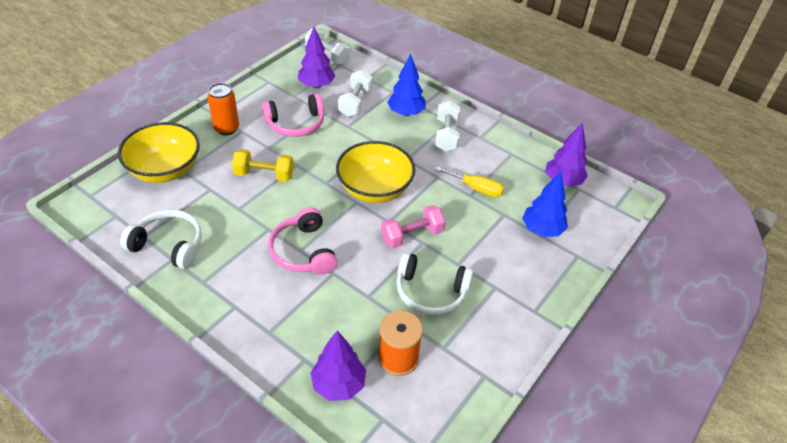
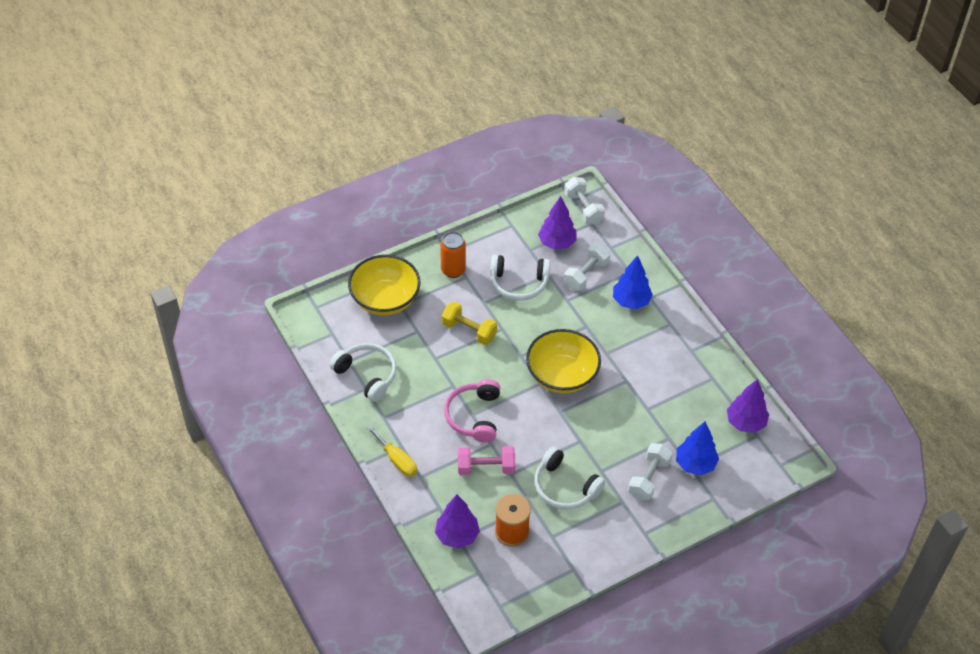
camera: 25 degrees right, 5 degrees up
pink headphones [262,94,324,137] -> white headphones [490,255,550,301]
pink dumbbell [381,205,446,249] -> pink dumbbell moved to [458,446,515,475]
white dumbbell [435,101,460,151] -> white dumbbell moved to [628,443,673,501]
yellow screwdriver [435,166,504,197] -> yellow screwdriver moved to [366,425,417,477]

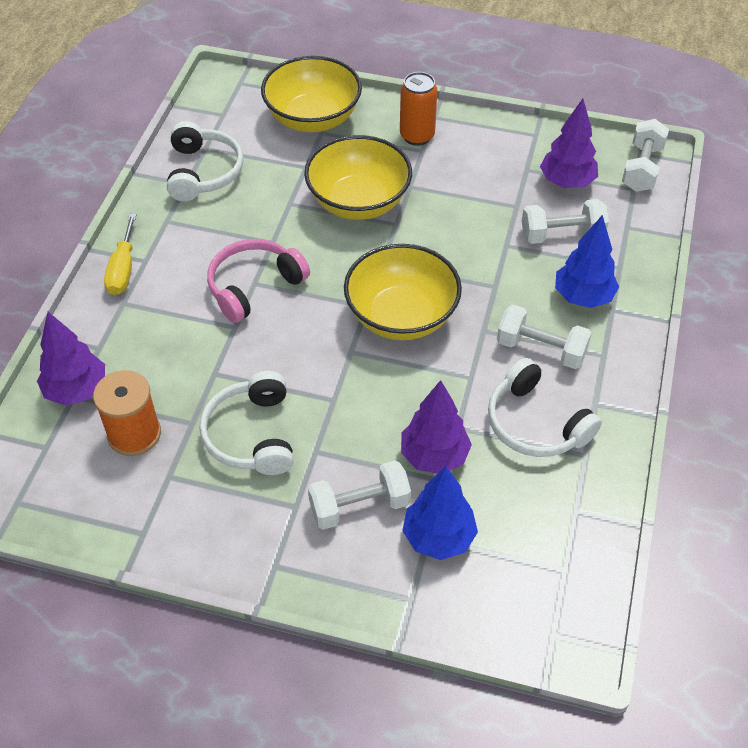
camera: 45 degrees right, 0 degrees up
yellow dumbbell [442,302,497,345] -> yellow bowl [304,135,412,220]
pink dumbbell [458,446,515,475] -> none
white headphones [490,255,550,301] -> white headphones moved to [488,358,602,457]
purple tree [727,379,769,433] -> purple tree moved to [401,380,472,474]
none -> white dumbbell [497,305,592,369]

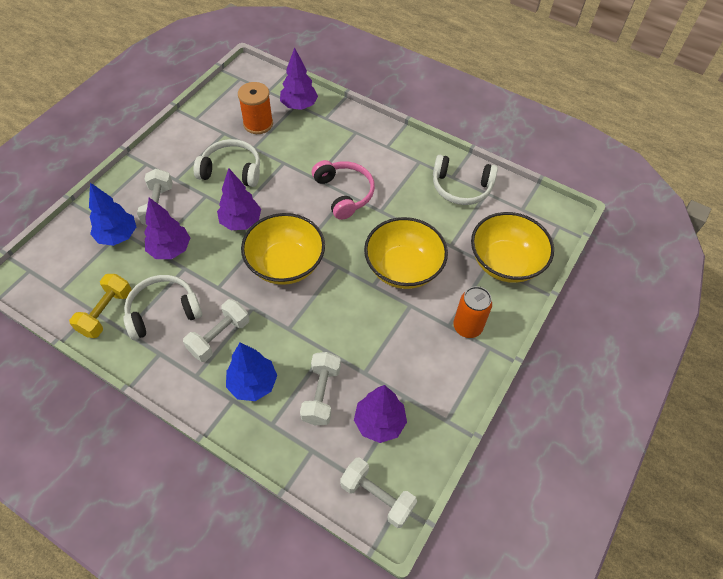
camera: 105 degrees right, 5 degrees up
yellow screwdriver [104,214,137,295] -> none
none -> yellow dumbbell [69,274,132,338]
none -> purple tree [217,168,261,230]

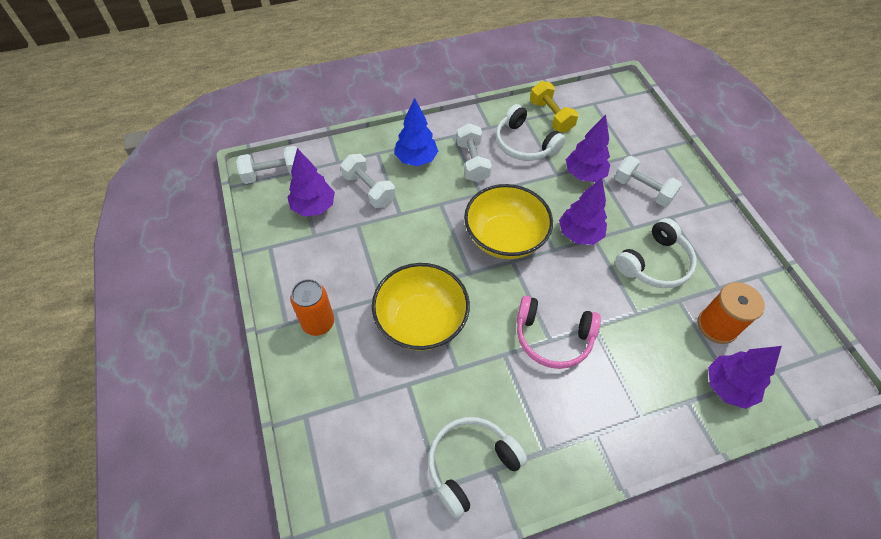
camera: 130 degrees right, 0 degrees up
blue tree [89,183,136,246] -> none
white headphones [123,275,202,340] -> white headphones turned 120 degrees clockwise [496,104,566,161]
yellow bowl [471,212,554,283] -> none

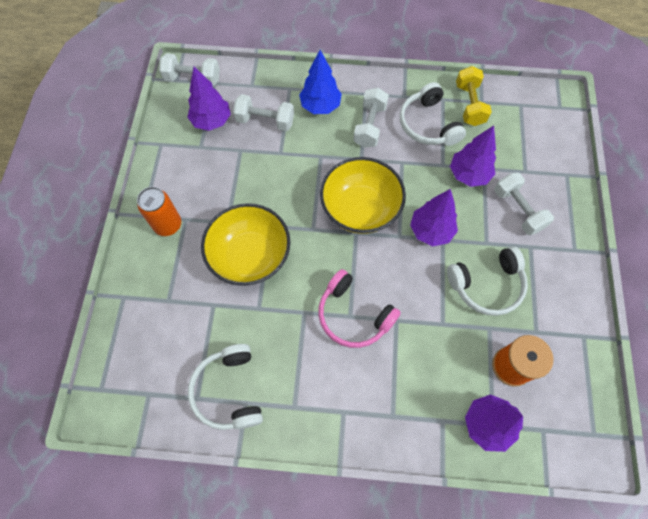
camera: 25 degrees right, 10 degrees up
white dumbbell [340,154,395,208] -> white dumbbell turned 60 degrees counterclockwise [233,94,294,131]
white headphones [428,417,527,518] -> white headphones turned 90 degrees counterclockwise [188,344,263,430]

